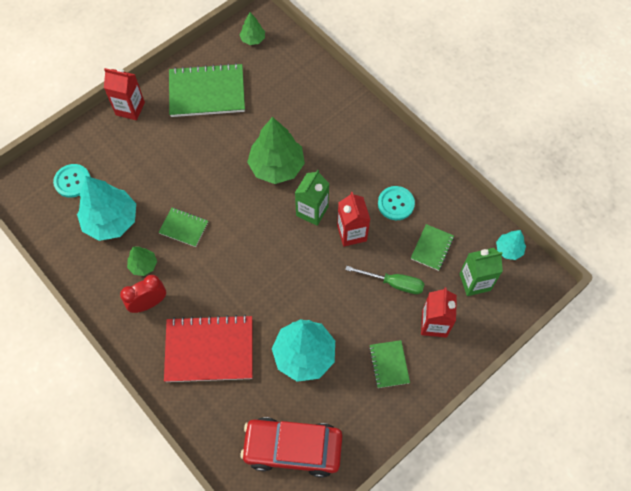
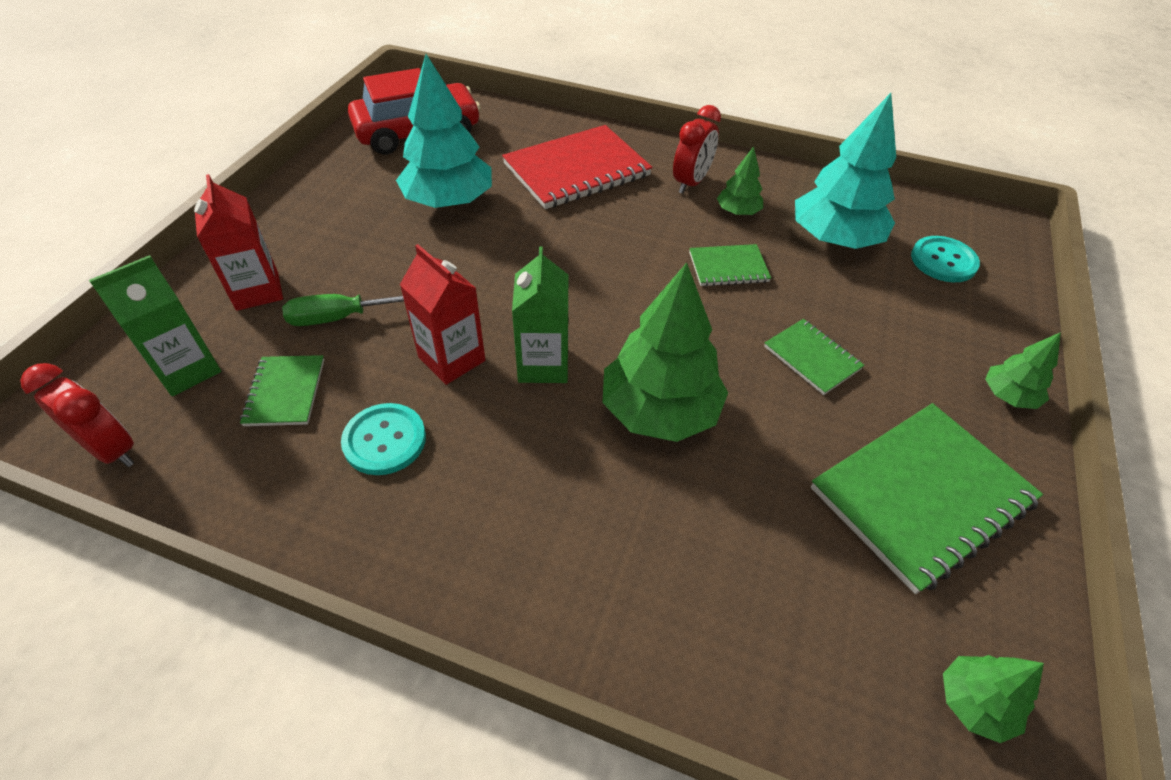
camera: 150 degrees right, 15 degrees down
red carton [104,68,145,120] -> green tree [985,332,1061,409]
green notebook [369,340,410,388] -> green notebook moved to [764,319,865,395]
turquoise tree [496,230,526,260] -> red clock [20,363,134,467]

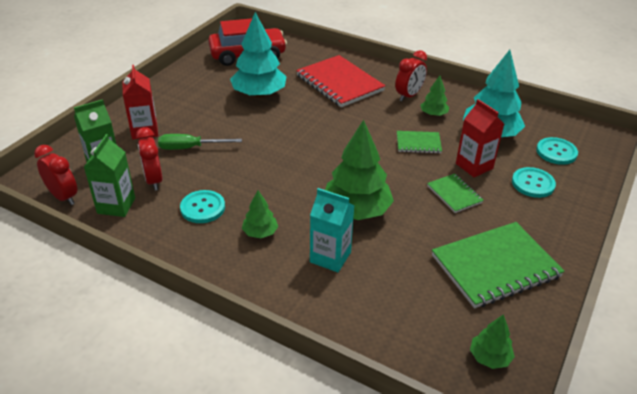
camera: 10 degrees right, 10 degrees down
green notebook [240,355,324,426] -> red clock [136,127,163,191]
red carton [400,244,485,385] -> red carton moved to [456,99,504,177]
red notebook [502,125,652,209] -> red notebook turned 75 degrees clockwise [296,55,386,107]
green carton [512,247,569,383] -> green carton moved to [84,134,135,217]
green tree [985,332,1061,409] -> green tree moved to [242,190,278,238]
none -> turquoise carton [310,188,355,272]
none -> turquoise button [512,167,556,198]

